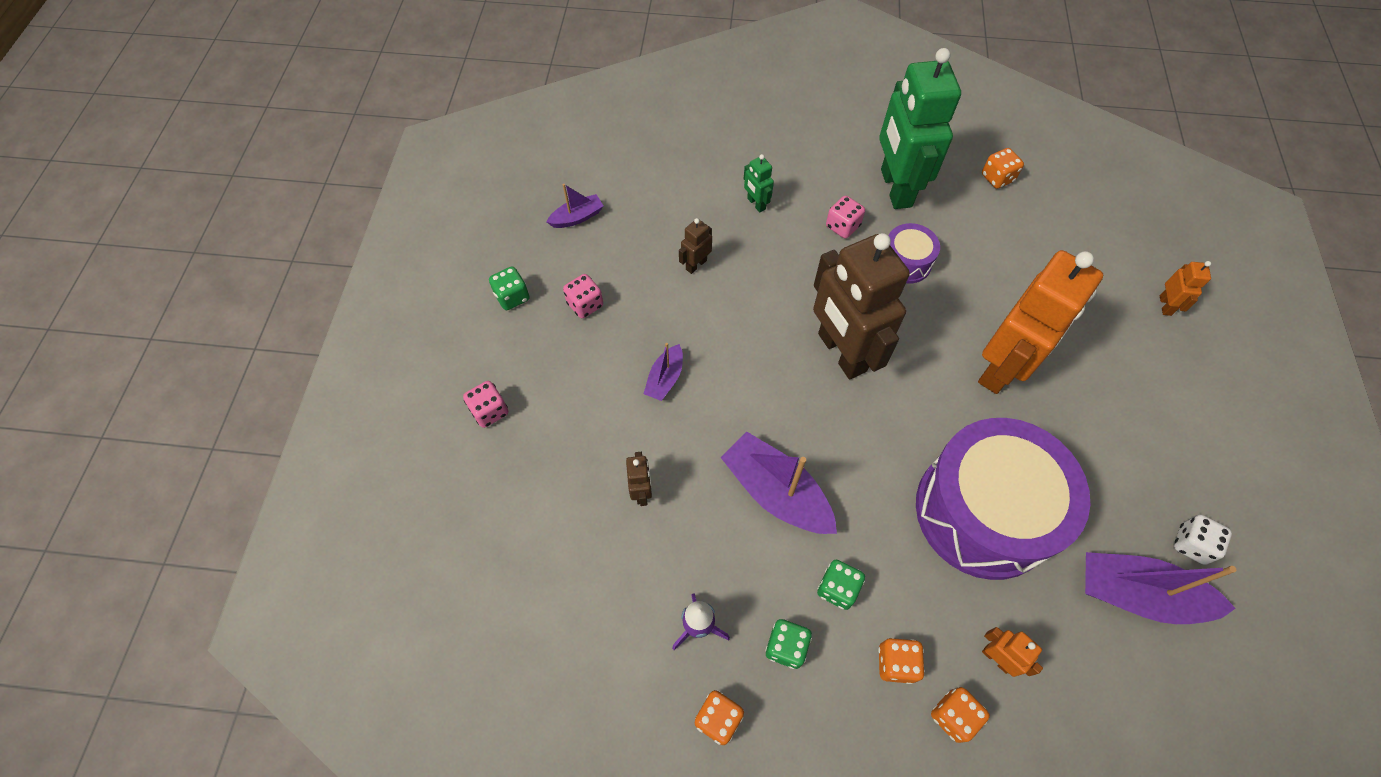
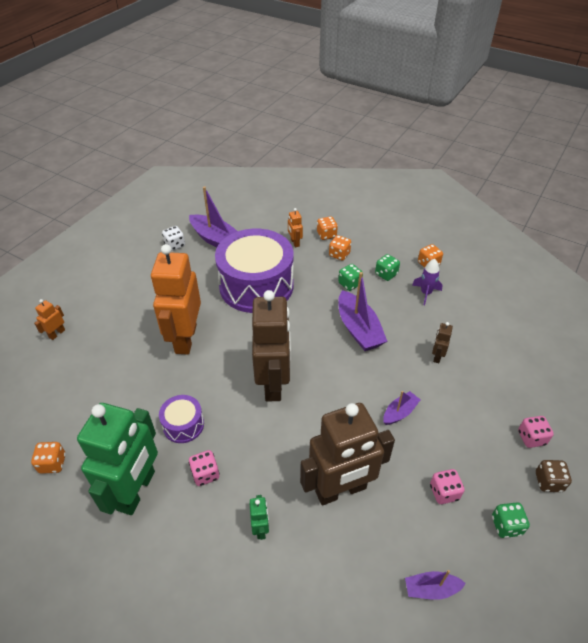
camera: 155 degrees left, 15 degrees down
brown robot [679,218,712,274] -> brown robot [300,403,395,506], size x2.45
orange robot [978,250,1103,394] -> orange robot turned 60 degrees counterclockwise [151,244,201,355]
none -> brown dice [536,460,572,492]

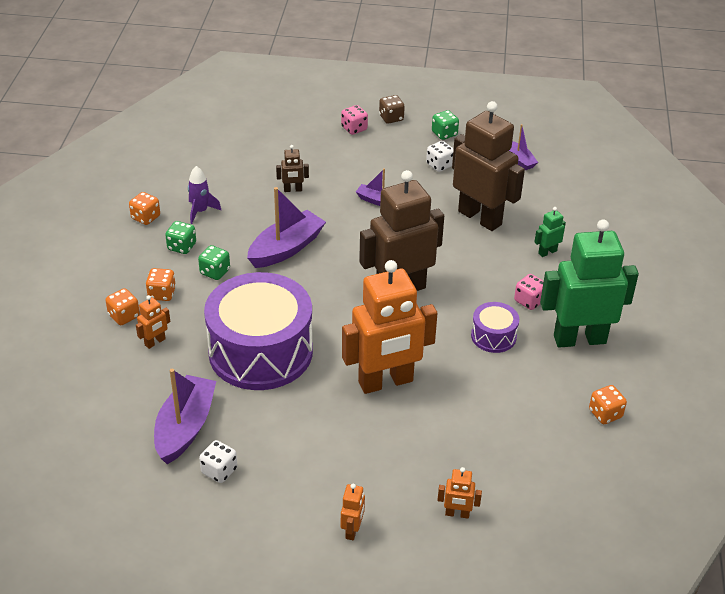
camera: 115 degrees left, 5 degrees down
pink dice [430,469,465,504] -> white dice [426,141,454,172]
none -> orange robot [341,484,365,540]

